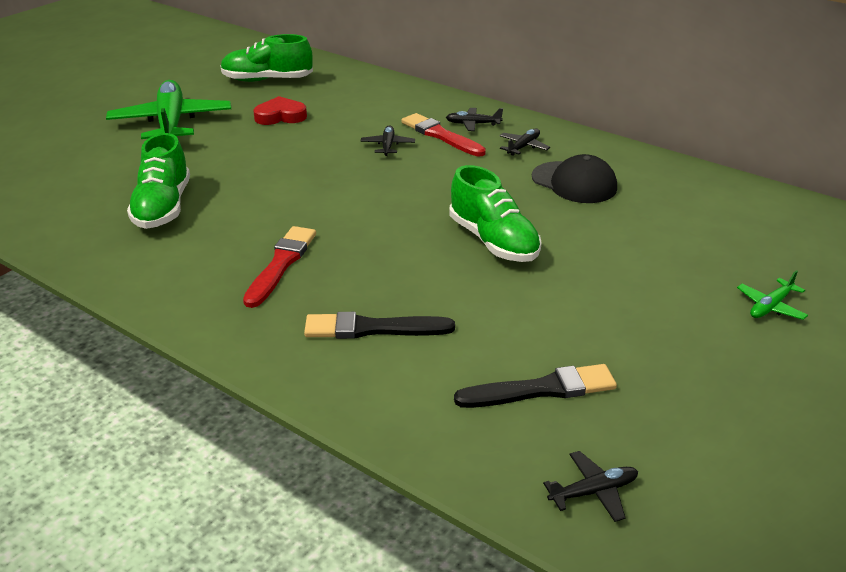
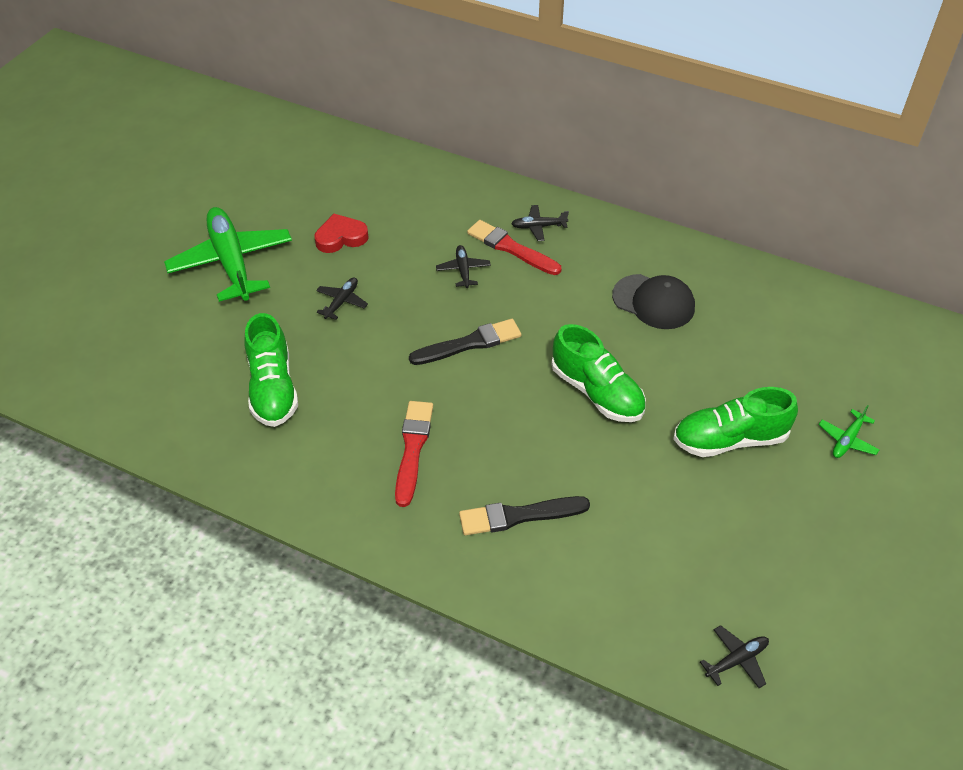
camera: 10 degrees left, 15 degrees up
green shoe [221,34,313,82] -> green shoe moved to [673,387,798,457]
black brush [454,364,617,408] -> black brush moved to [409,319,521,365]
black plane [499,128,550,156] -> black plane moved to [316,277,368,320]

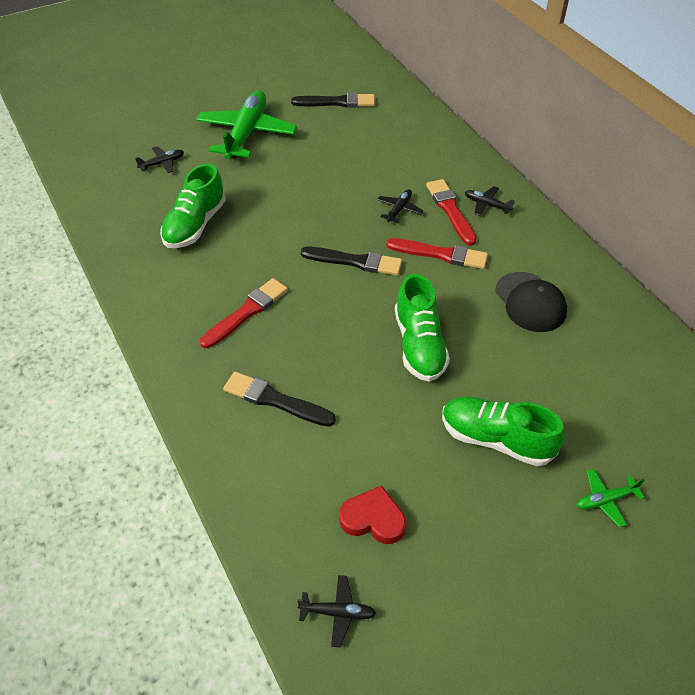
camera: 35 degrees right, 0 degrees up
red heart [315,214,369,253] -> red heart moved to [339,485,406,544]
black plane [316,277,368,320] -> black plane moved to [135,146,184,173]
none -> black brush [291,93,375,107]
none -> red brush [386,238,488,269]

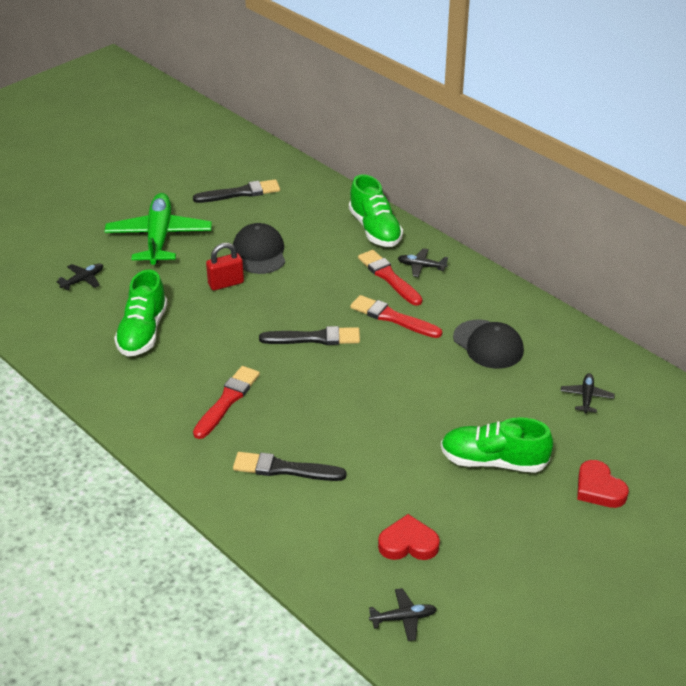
camera: 15 degrees left, 10 degrees down
black plane [377,189,423,223] -> black plane moved to [561,373,615,414]
red brush [386,238,488,269] -> red brush turned 150 degrees counterclockwise [350,295,442,338]
green shoe [395,274,450,382] -> green shoe moved to [349,174,403,247]
green plane [577,469,645,527] -> red heart [577,460,629,508]
none -> red padlock [206,243,244,291]
none -> black cap [233,223,285,274]

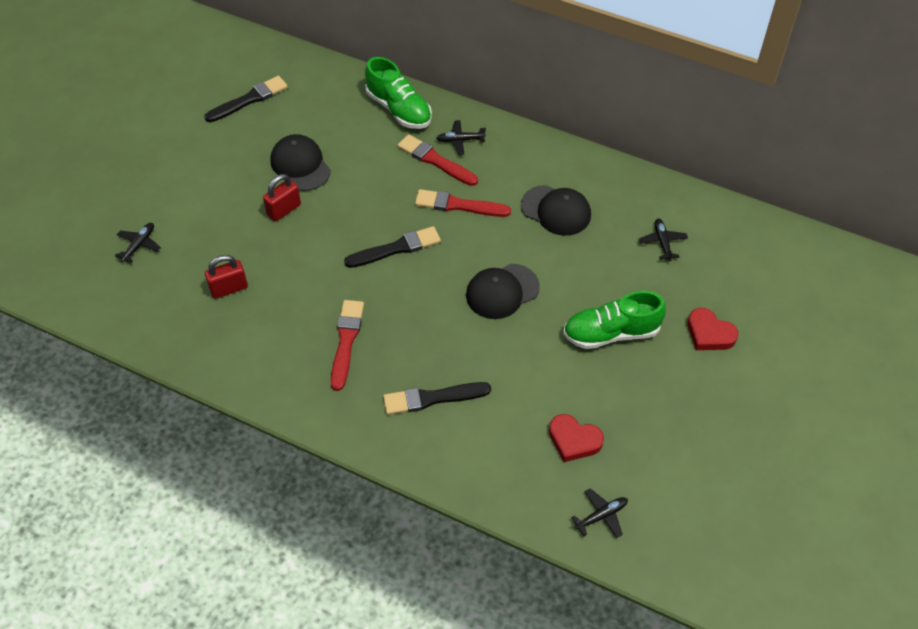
camera: 20 degrees left, 15 degrees up
green plane [104,193,212,265] -> none
green shoe [114,270,168,357] -> red padlock [205,255,248,299]
red heart [378,514,440,560] -> red heart turned 135 degrees counterclockwise [549,414,604,462]
none -> black cap [466,264,540,319]

